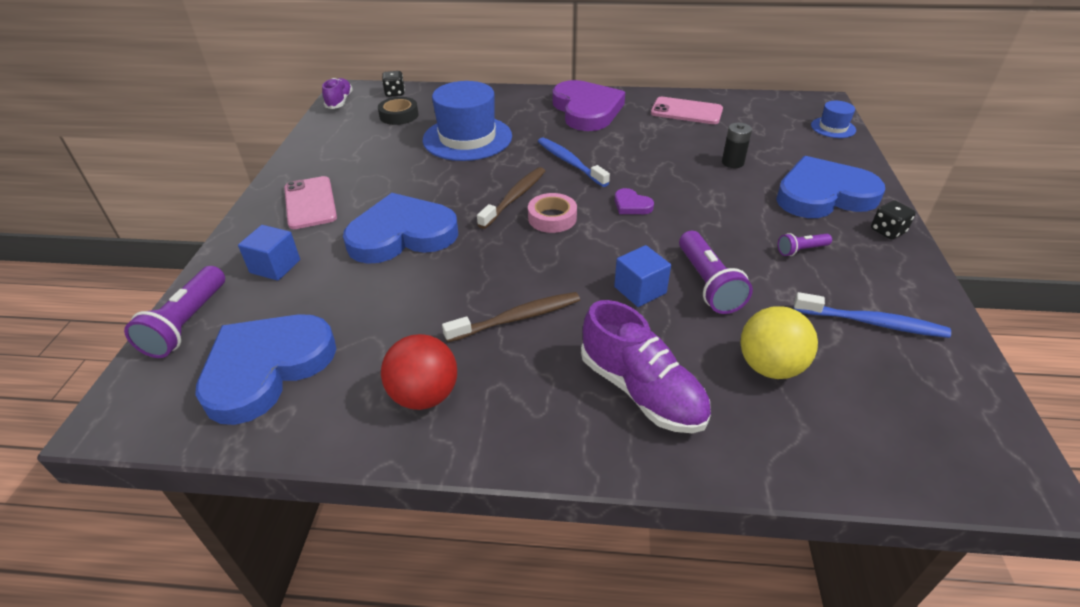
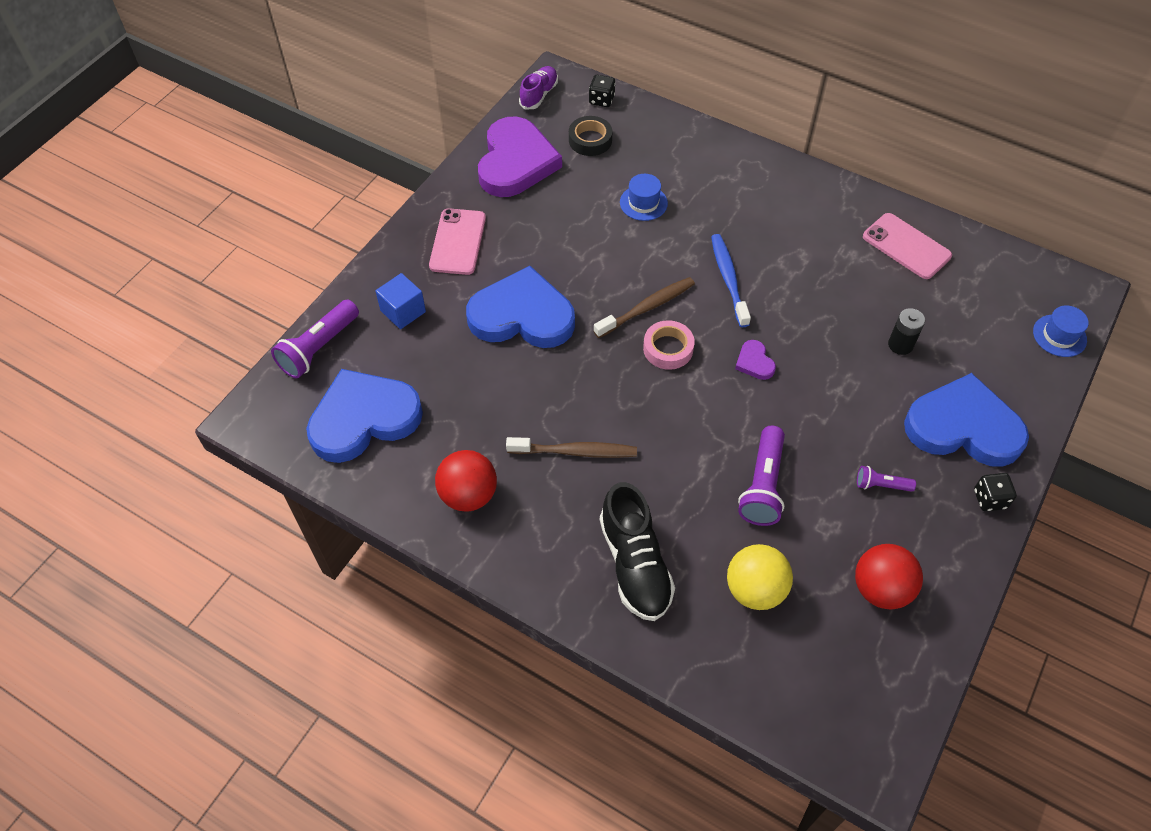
camera: 25 degrees right, 15 degrees up
blue hat [423,81,512,161] -> blue hat [620,174,668,221], size x0.48
purple heart [552,80,625,131] -> purple heart moved to [478,117,562,197]
purple shoe [581,300,711,433] -> black shoe [600,482,675,621]
blue cube [614,245,671,307] -> none
blue toothbrush [794,292,951,338] -> red ball [855,544,923,610]

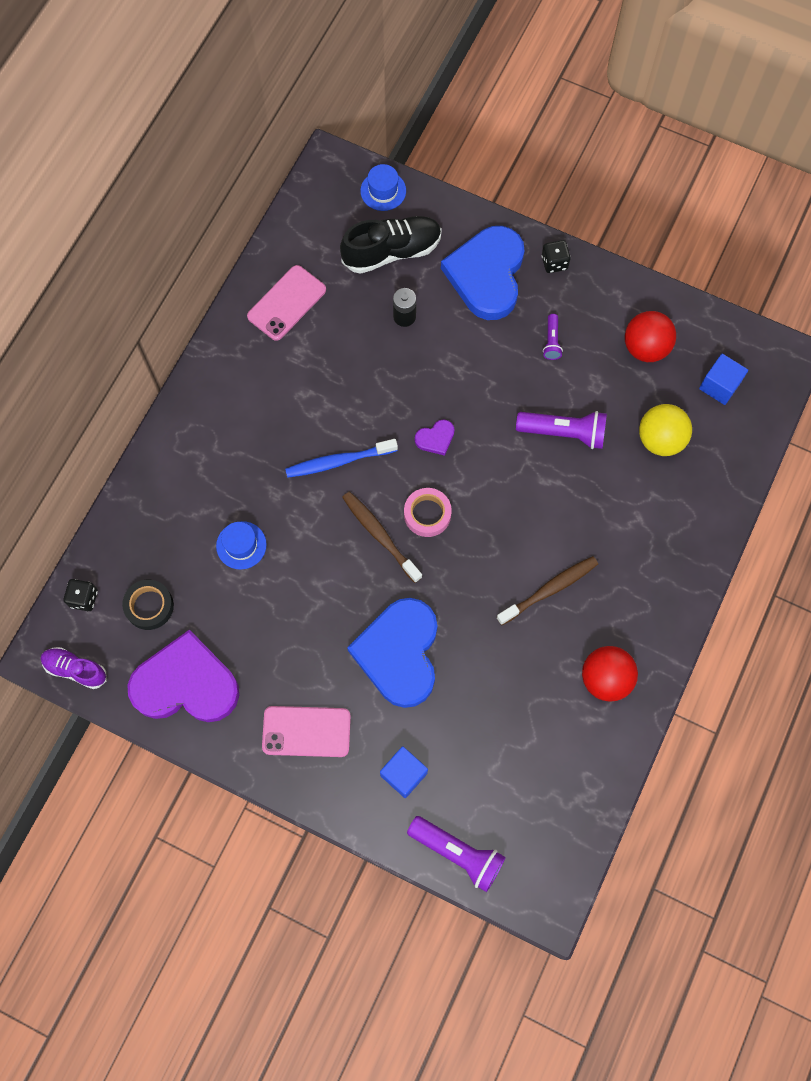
camera: 95 degrees left, 15 degrees up
blue heart [306,369,423,463] -> none
brown toothbrush [506,437,637,458] -> brown toothbrush turned 60 degrees clockwise [496,556,598,625]
black shoe [600,482,675,621] -> black shoe moved to [340,216,442,274]
none -> blue cube [699,354,748,405]

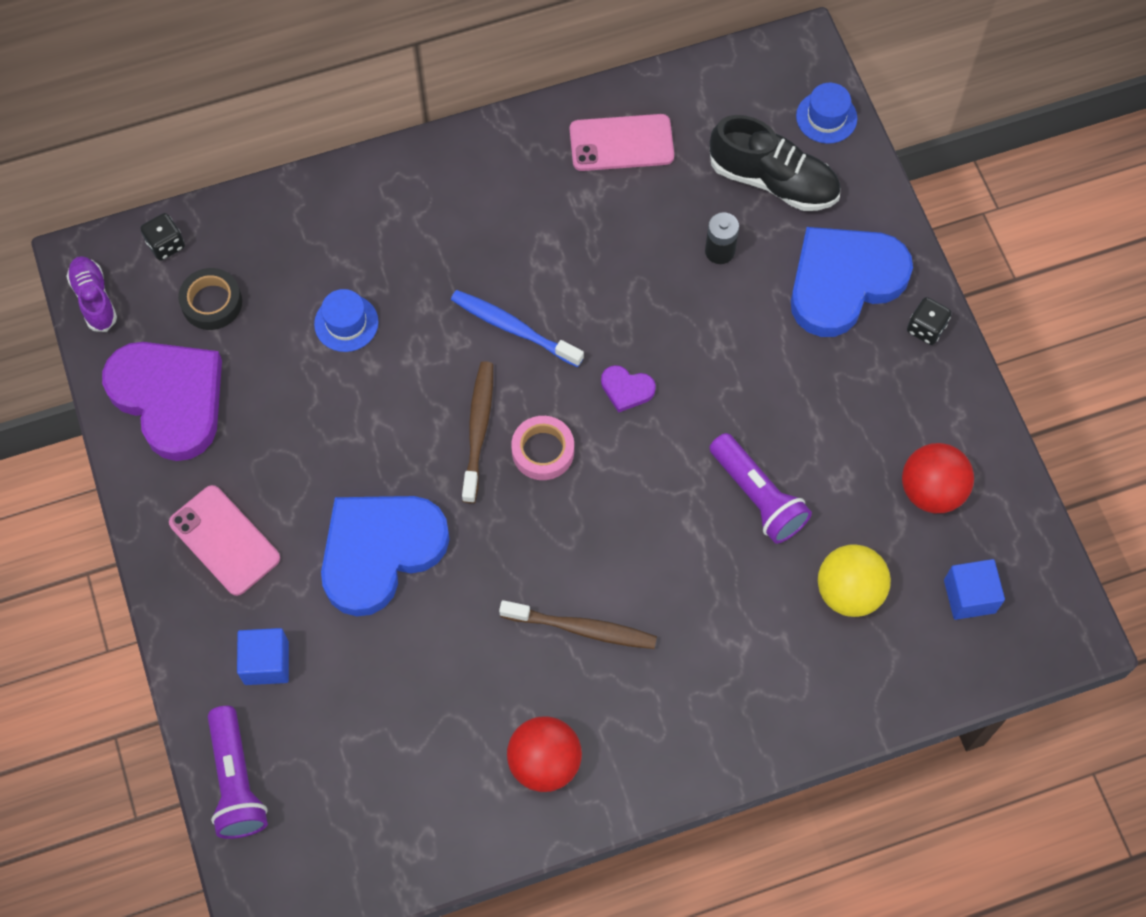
camera: 45 degrees right, 5 degrees down
purple flashlight [543,314,563,360] -> none

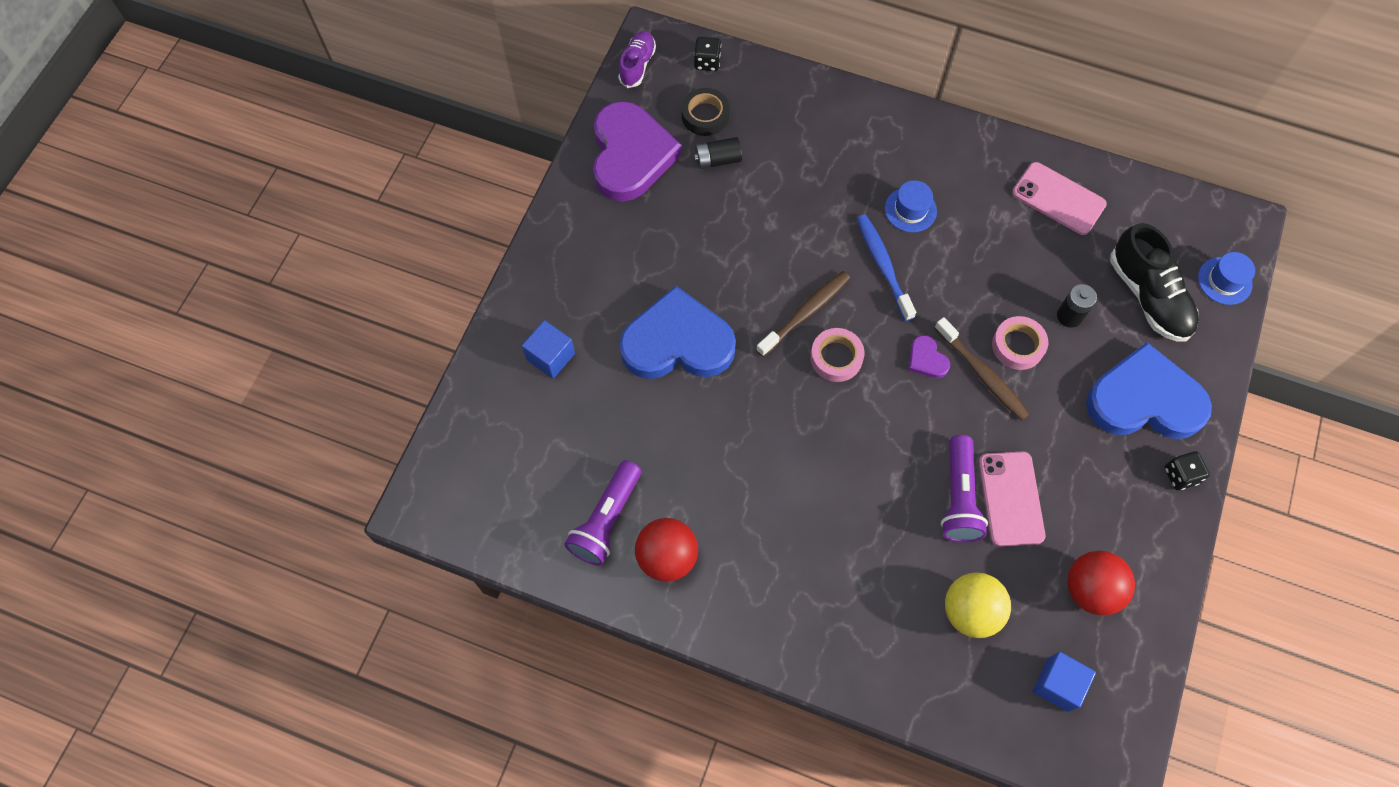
camera: 40 degrees right, 0 degrees up
pink phone [169,485,280,596] -> pink phone moved to [979,451,1045,546]
purple flashlight [208,706,268,839] -> purple flashlight moved to [564,460,641,566]
blue hat [314,289,378,352] -> blue hat moved to [885,180,937,232]
brown toothbrush [499,600,657,649] -> brown toothbrush moved to [934,317,1030,421]
none -> black battery [694,137,742,169]
none -> pink tape [992,316,1048,370]

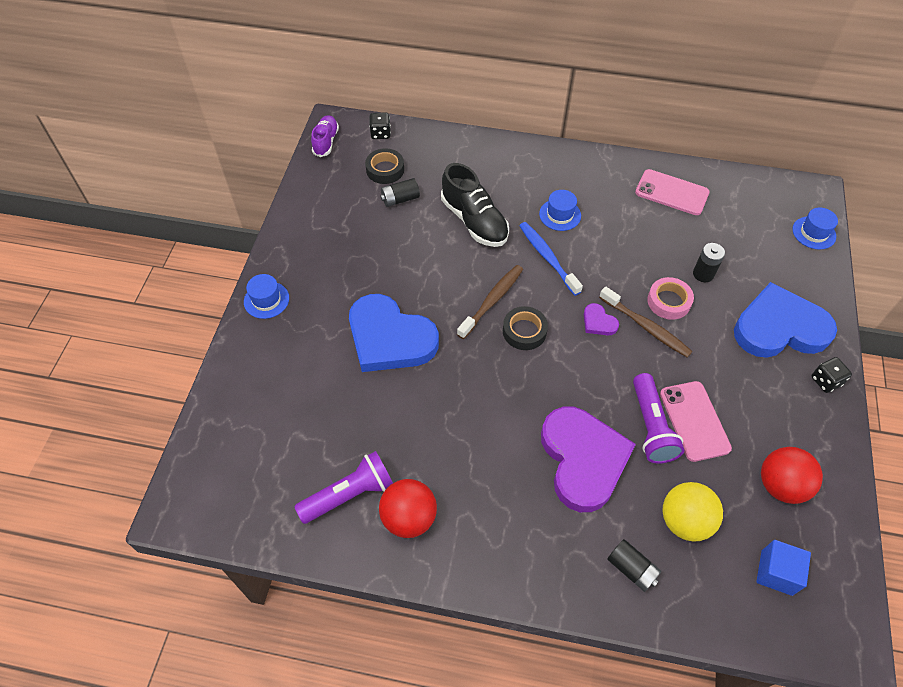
camera: 10 degrees left, 10 degrees down
blue cube [522,320,575,379] -> none
purple flashlight [564,460,641,566] -> purple flashlight turned 135 degrees counterclockwise [294,451,393,524]
purple heart [593,101,682,201] -> purple heart moved to [541,406,636,512]
blue heart [619,286,736,379] -> blue heart turned 135 degrees counterclockwise [349,294,439,372]
pink tape [810,328,865,382] -> black tape [503,306,548,350]
black shoe [1110,223,1199,342] -> black shoe moved to [441,163,509,247]
none -> blue hat [244,274,289,319]
none -> black battery [607,539,662,592]

